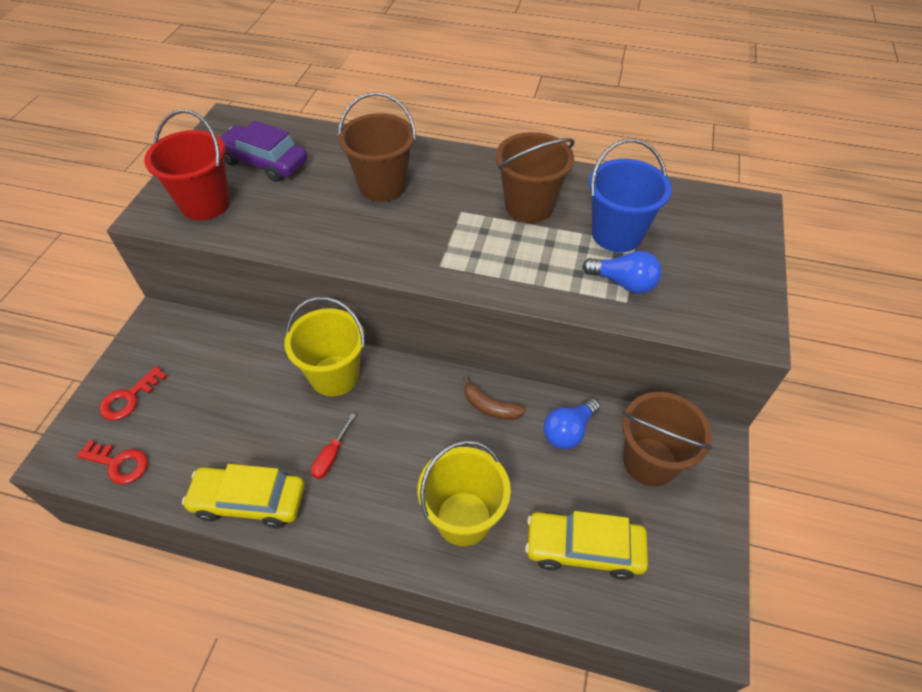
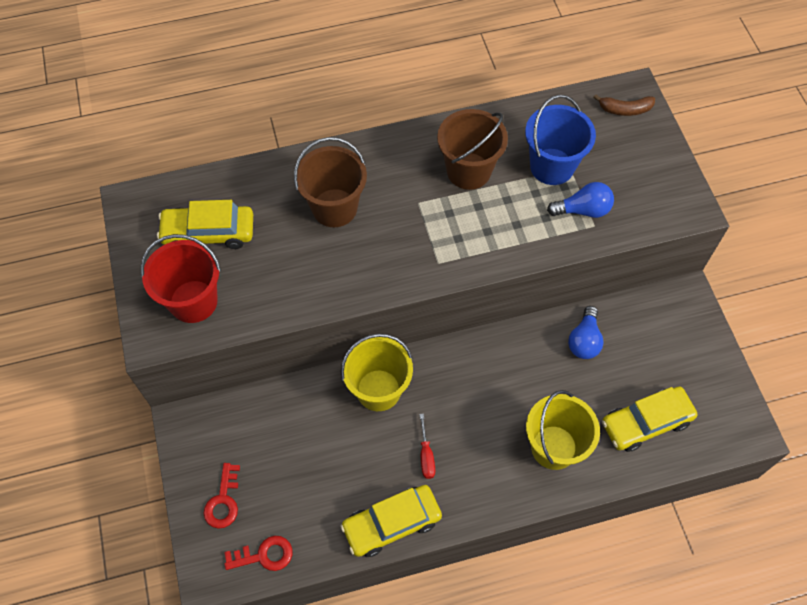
camera: 30 degrees left, 10 degrees up
purple car [220,121,307,182] -> yellow car [157,200,253,249]
brown banana [463,376,526,420] -> brown banana moved to [593,94,655,116]
brown bucket [622,392,712,487] -> none

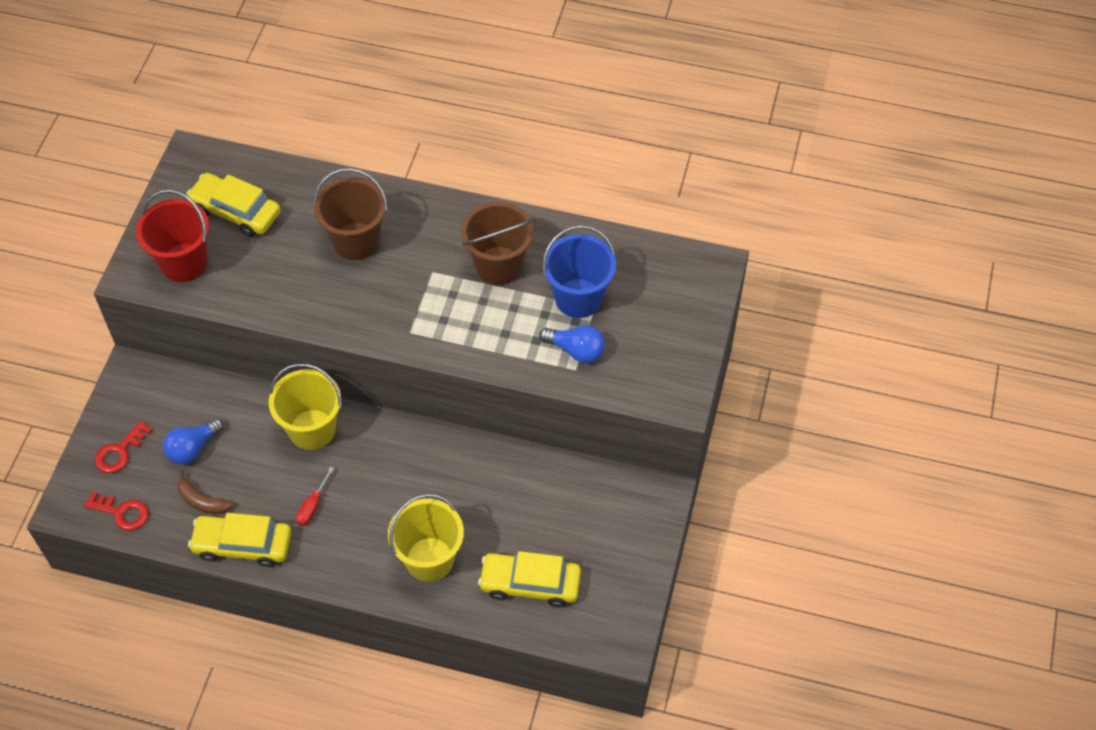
camera: 30 degrees right, 5 degrees down
blue light bulb [568,306,604,359] -> blue light bulb moved to [163,418,224,464]
brown banana [593,94,655,116] -> brown banana moved to [177,471,233,514]

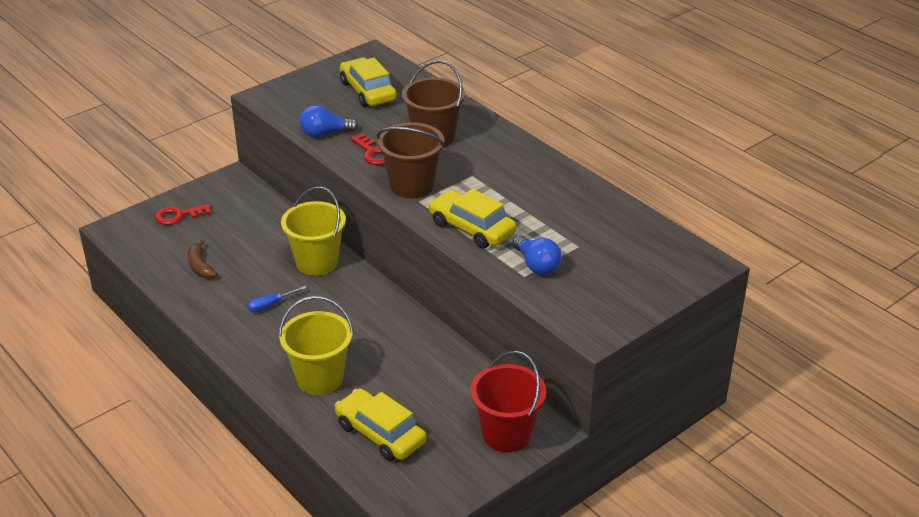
camera: 35 degrees right, 20 degrees down
red key [84,492,149,531] -> red key moved to [350,133,385,165]
red bucket [136,189,209,282] -> red bucket moved to [470,351,546,452]
blue light bulb [163,418,224,464] -> blue light bulb moved to [299,105,359,137]
yellow car [188,513,291,567] -> yellow car moved to [429,189,516,249]
red screwdriver [296,467,334,526] -> blue screwdriver [247,286,306,312]
brown bucket [461,202,534,285] -> brown bucket moved to [377,122,445,199]
blue bucket [542,225,616,318] -> none

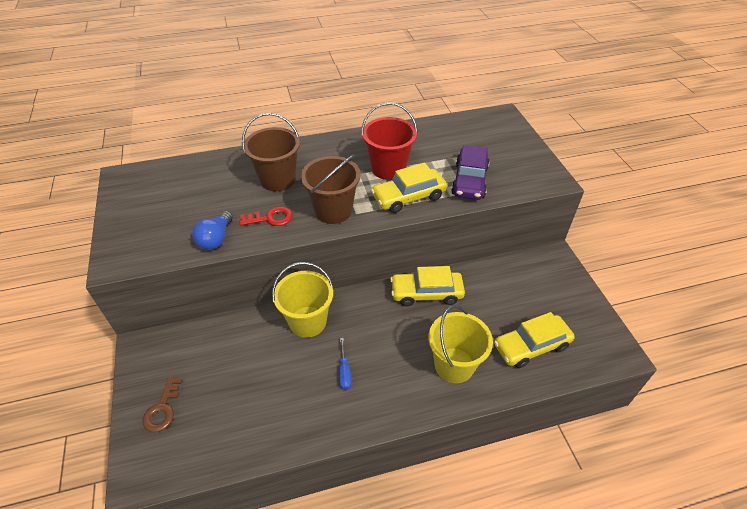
camera: 65 degrees left, 10 degrees up
red key [155,204,211,225] -> brown key [142,377,183,432]
brown banana [188,240,217,278] -> none
yellow car [340,58,397,107] -> yellow car moved to [390,266,465,306]
red bucket [470,351,546,452] -> red bucket moved to [361,102,418,180]
blue light bulb [512,235,561,275] -> purple car [451,145,490,200]

